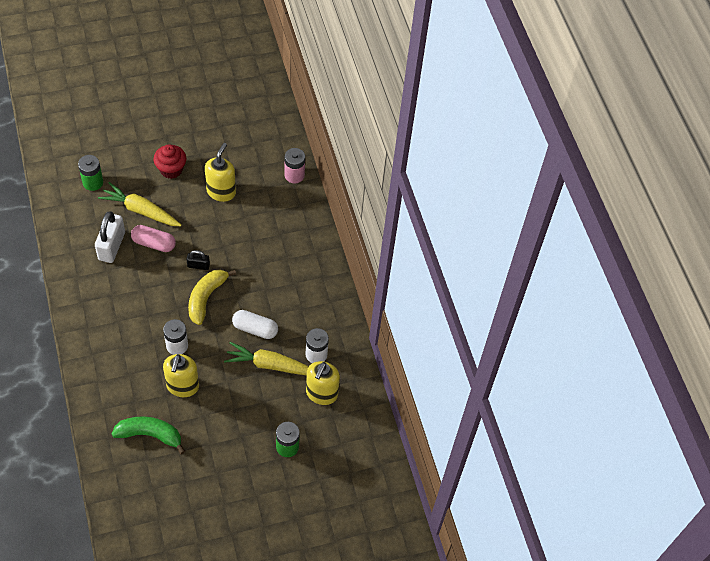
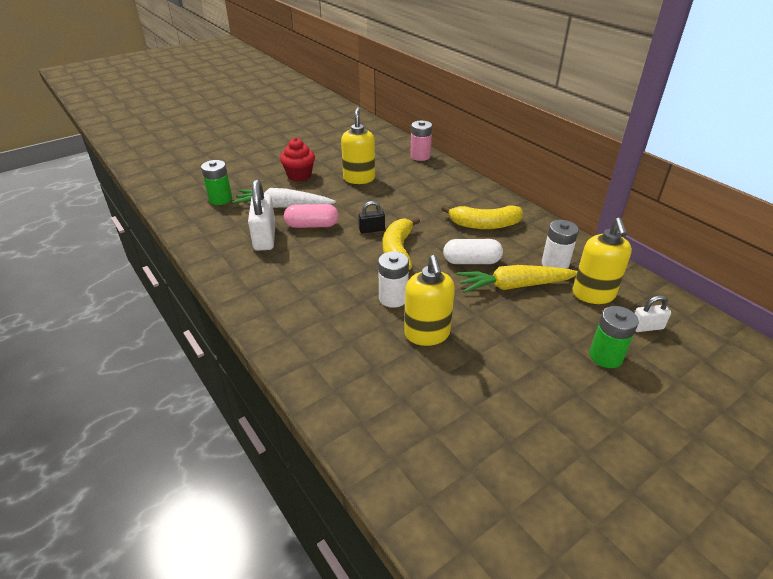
camera: 15 degrees left, 20 degrees down
yellow carrot [98,182,182,226] -> white carrot [232,188,336,208]
green banana [112,416,185,454] -> none
none -> yellow banana [442,205,523,229]
none -> white padlock [635,295,671,332]

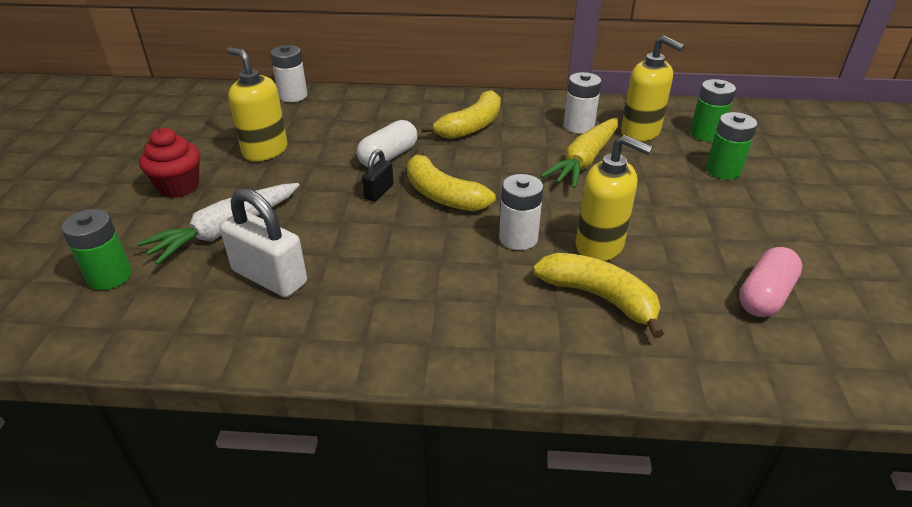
camera: 50 degrees left, 0 degrees up
pink capsule [284,204,339,228] -> pink capsule moved to [739,247,802,317]
pink battery [410,121,432,161] -> white battery [270,45,307,102]
white capsule [443,239,503,264] -> white capsule moved to [357,120,418,167]
white padlock [635,295,671,332] -> green battery [690,79,736,142]
none -> yellow banana [533,253,664,338]

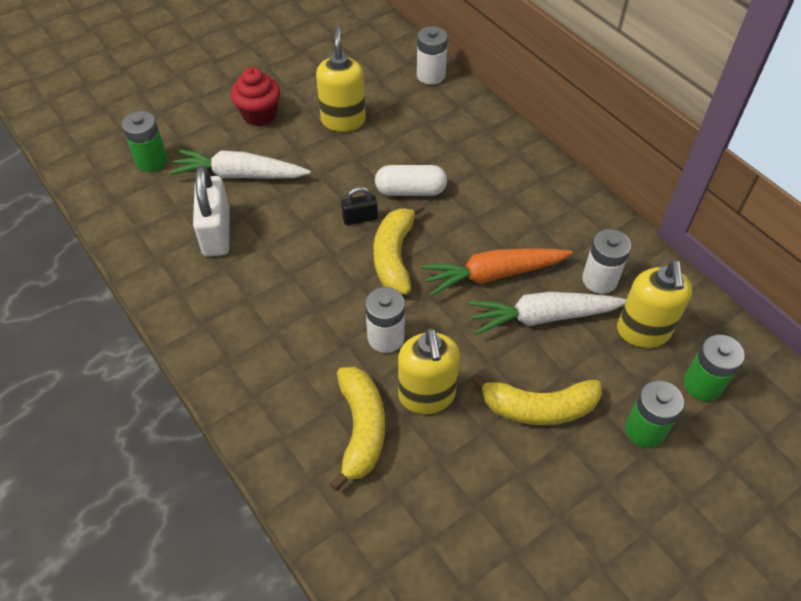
camera: 50 degrees right, 15 degrees up
yellow banana [421,90,501,139] -> yellow banana moved to [470,373,602,425]
yellow carrot [540,118,618,188] -> white carrot [468,292,627,335]
pink capsule [739,247,802,317] -> none
none -> orange carrot [421,248,573,296]

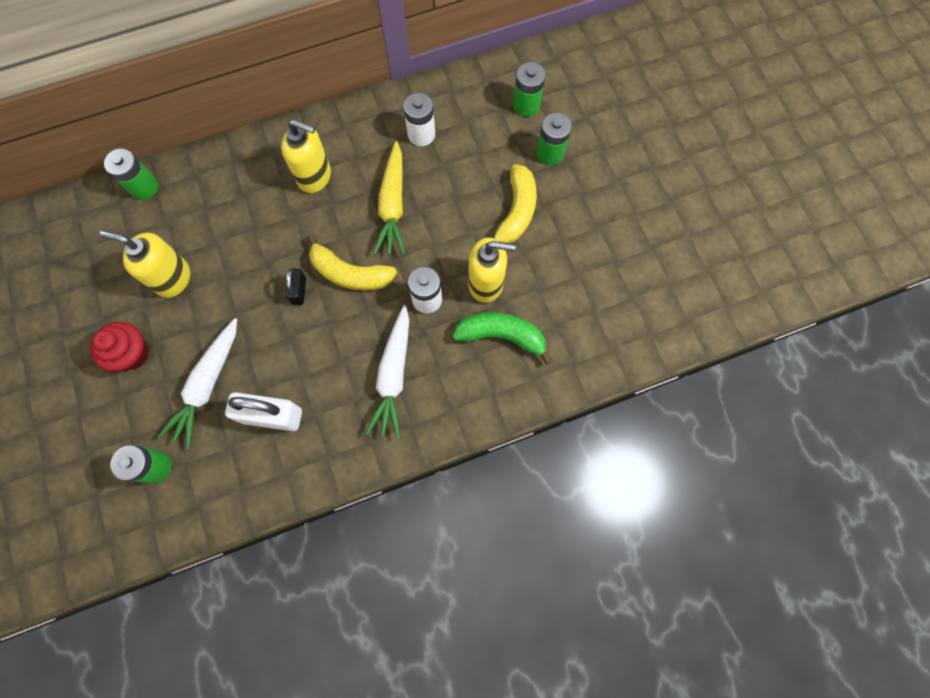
camera: 75 degrees left, 20 degrees up
yellow banana [330,367,385,491] -> green banana [452,312,553,365]
white capsule [375,165,447,196] -> none
white battery [417,26,448,85] -> green battery [104,148,158,200]
orange carrot [421,248,573,296] -> yellow carrot [373,141,405,255]
white carrot [468,292,627,335] -> white carrot moved to [366,305,409,439]
yellow soap dispenser [617,260,692,348] -> yellow soap dispenser moved to [281,120,331,193]

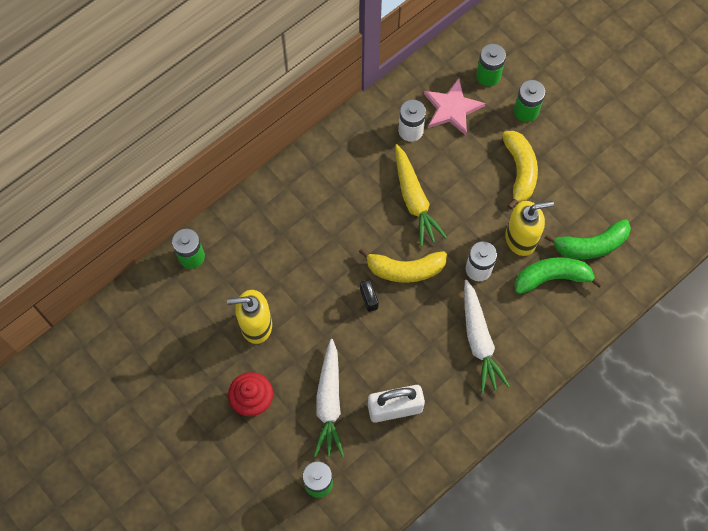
camera: 20 degrees left, 5 degrees down
yellow soap dispenser [281,120,331,193] -> none
none -> pink star [424,78,485,135]
none -> green banana [545,219,631,259]

